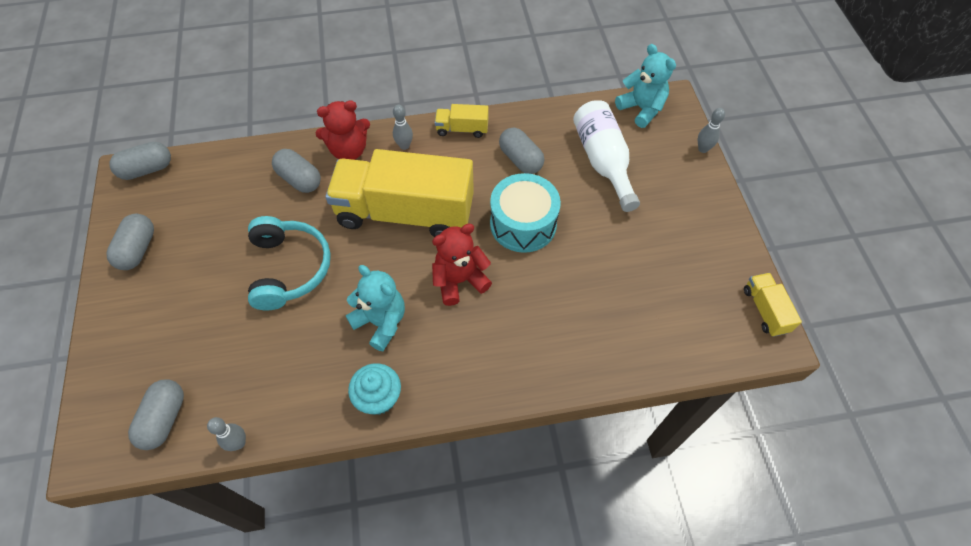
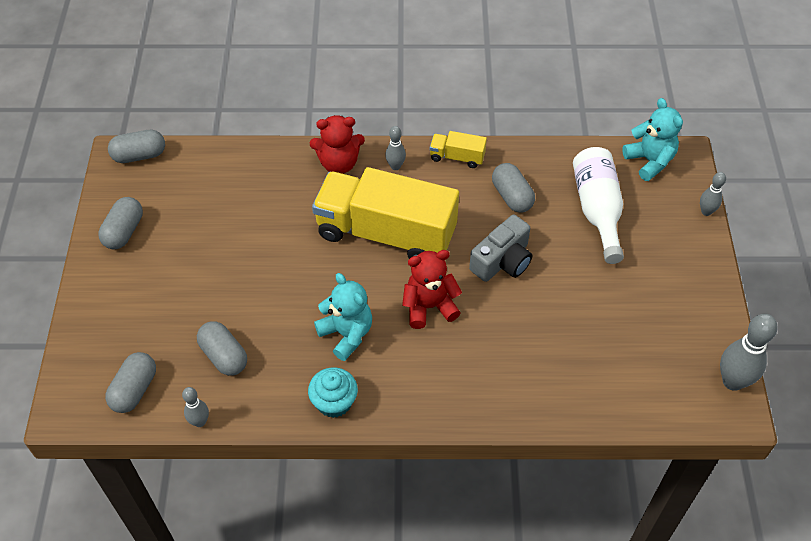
camera: 10 degrees right, 5 degrees down
turquoise headphones [248,216,331,310] -> none
grey capsule [272,149,321,193] -> grey capsule moved to [197,321,247,376]
turquoise drum [490,173,561,253] -> grey camera [469,215,532,282]
yellow truck [744,273,802,337] -> grey bowling pin [720,314,777,391]

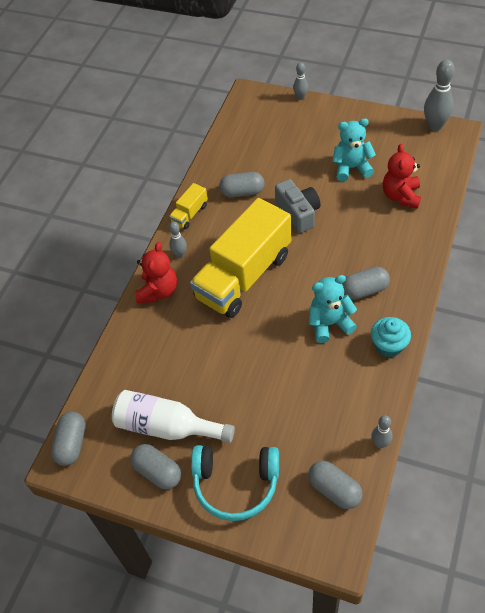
camera: 65 degrees left, 0 degrees up
grey capsule [197,321,247,376] -> grey capsule moved to [342,267,390,300]
red teddy bear [402,250,462,329] -> red teddy bear moved to [383,144,421,209]
white bottle [573,147,624,264] -> white bottle moved to [112,390,235,443]
turquoise teddy bear [622,98,683,181] -> turquoise teddy bear moved to [332,118,376,181]
none -> turquoise headphones [191,445,279,521]

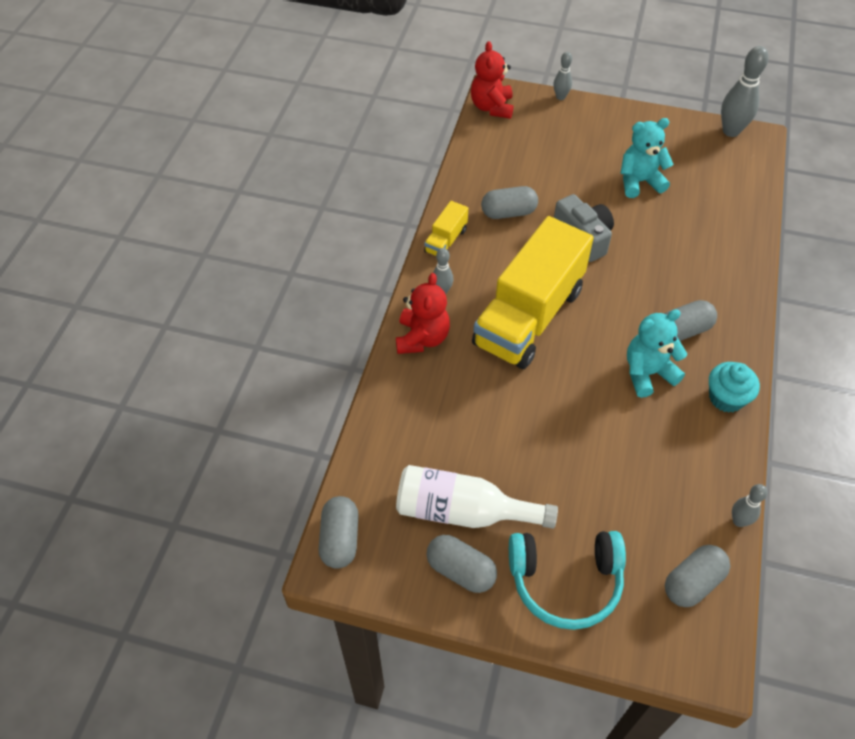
camera: 10 degrees left, 0 degrees up
grey capsule [308,461,363,509] -> grey capsule turned 75 degrees counterclockwise [665,545,730,607]
red teddy bear [383,144,421,209] -> red teddy bear moved to [471,41,514,119]

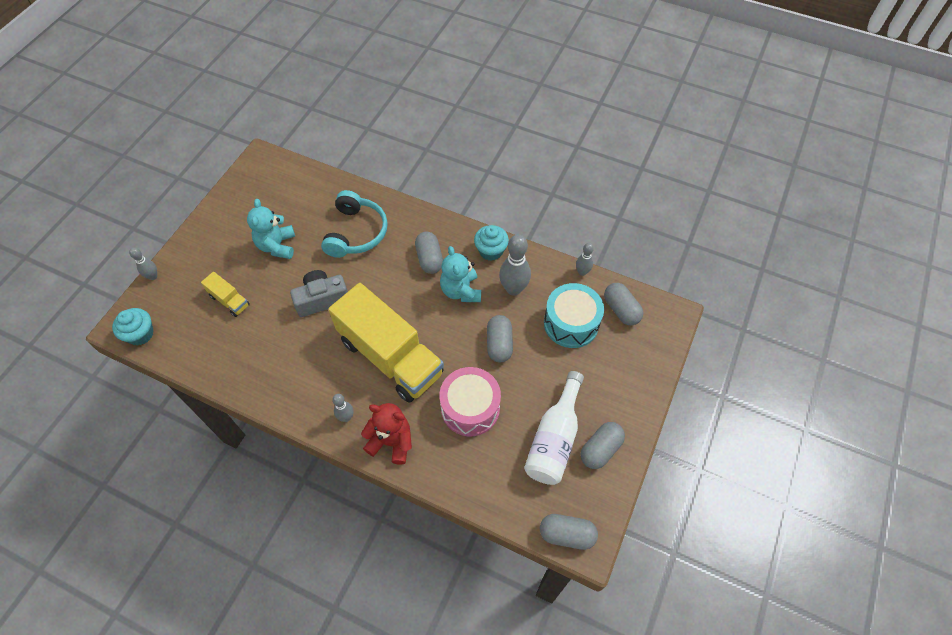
camera: 80 degrees left, 5 degrees up
yellow truck [424,201,468,256] -> yellow truck moved to [201,272,250,317]
red teddy bear [471,41,514,119] -> turquoise cupcake [112,308,154,346]
grey capsule [481,186,538,219] -> grey capsule moved to [487,315,513,363]
turquoise headphones [509,531,626,630] -> turquoise headphones moved to [321,190,388,258]
grey bowling pin [721,46,769,137] -> grey bowling pin moved to [499,234,531,296]
none -> pink drum [439,367,501,436]
none -> turquoise drum [544,283,604,348]

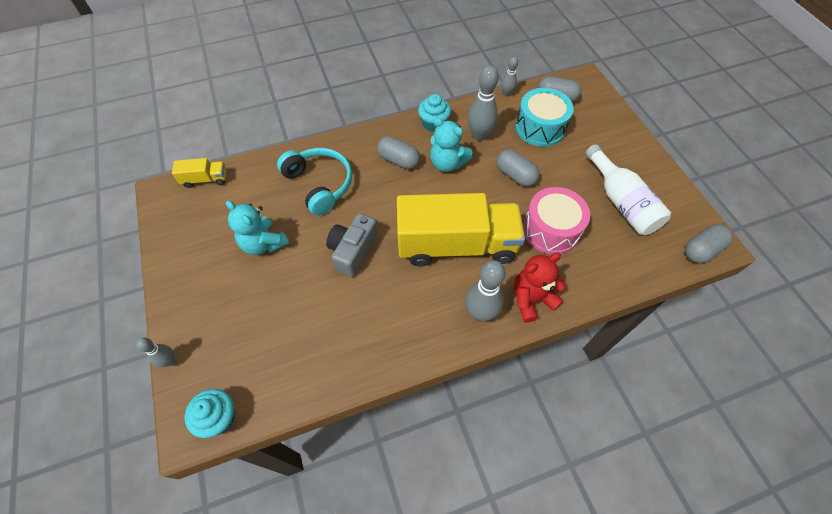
camera: 45 degrees left, 0 degrees up
yellow truck [201,272,250,317] -> yellow truck moved to [172,158,227,188]
grey bowling pin [332,394,353,422] -> grey bowling pin [465,260,506,322], size x1.80
grey capsule [581,422,625,469] -> none

